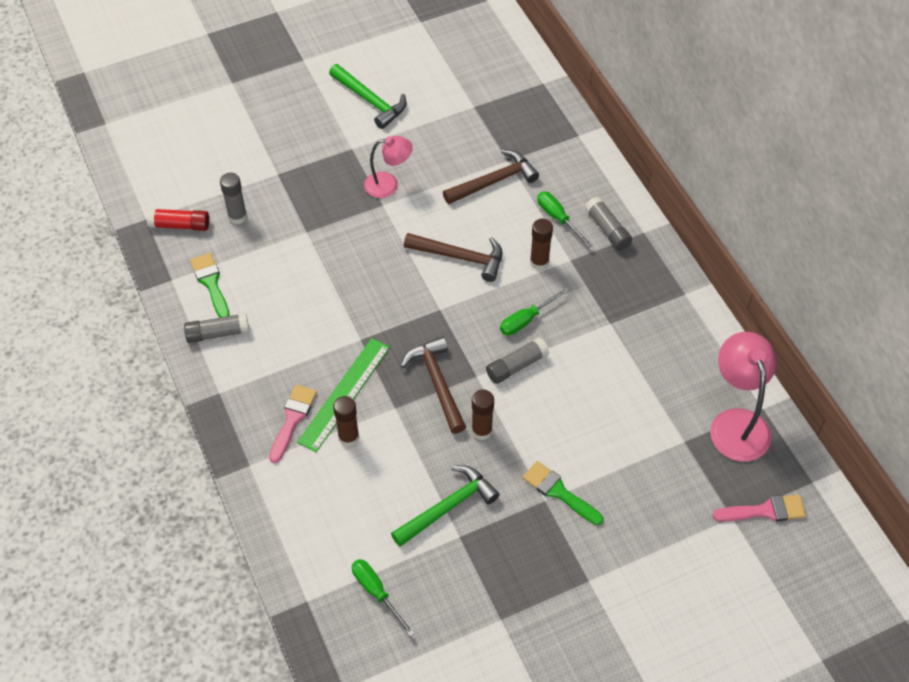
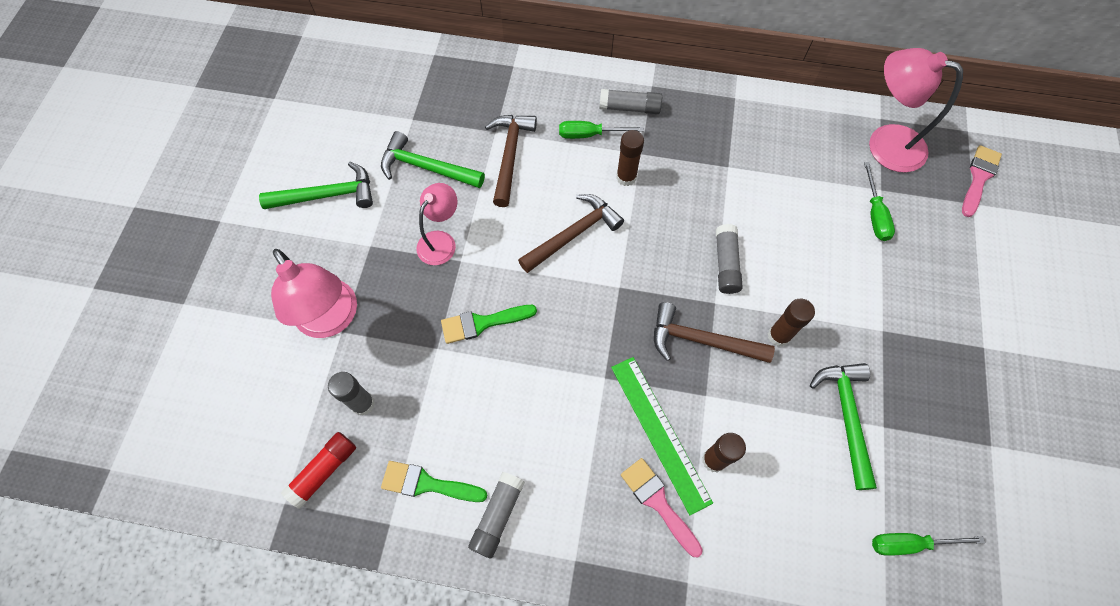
camera: 55 degrees left, 10 degrees up
green screwdriver [500,287,570,336] -> green screwdriver moved to [864,162,895,241]
green brush [523,461,604,525] -> green brush moved to [441,305,537,344]
none -> pink lamp [271,249,357,338]
none -> green hammer [381,131,485,188]

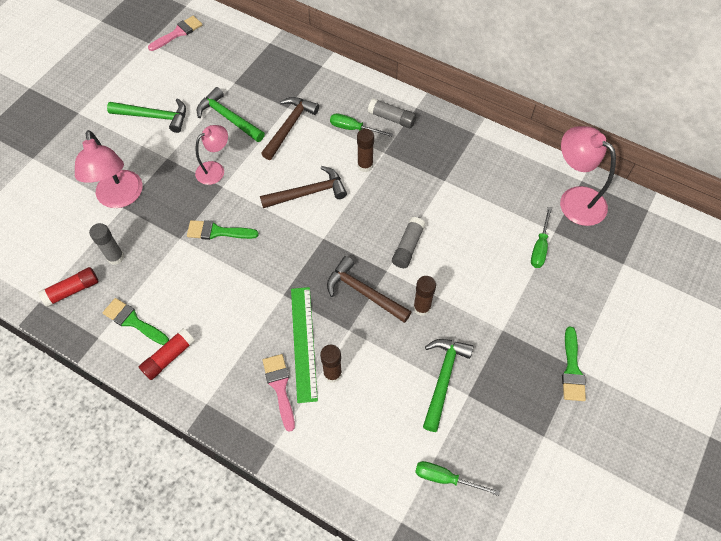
camera: 20 degrees right, 5 degrees down
grey glue stick [468,472,525,558] -> red glue stick [139,328,195,380]
pink brush [962,145,1002,217] -> pink brush moved to [148,16,202,51]
none -> green brush [562,327,586,401]

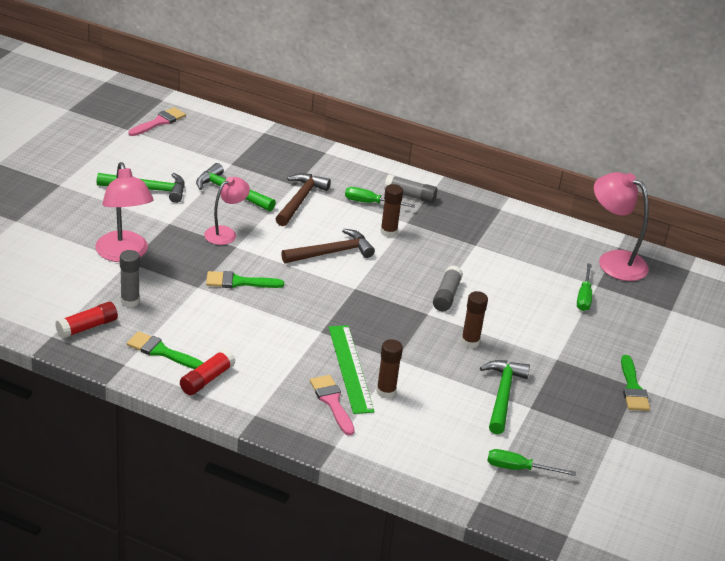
camera: 10 degrees left, 25 degrees down
brown hammer [327,256,411,323] -> none

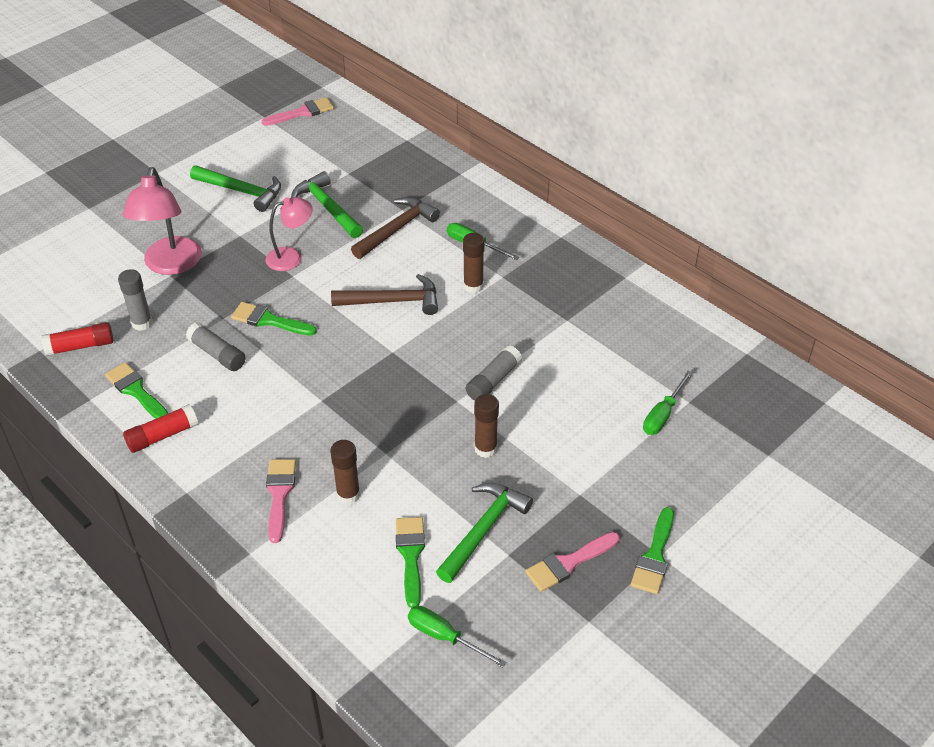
camera: 25 degrees right, 10 degrees up
green ruler [329,325,375,414] -> none
grey glue stick [384,174,437,203] -> grey glue stick moved to [186,322,246,371]
pink lamp [594,172,649,281] -> none
none -> green brush [396,517,425,608]
none -> pink brush [525,532,620,592]

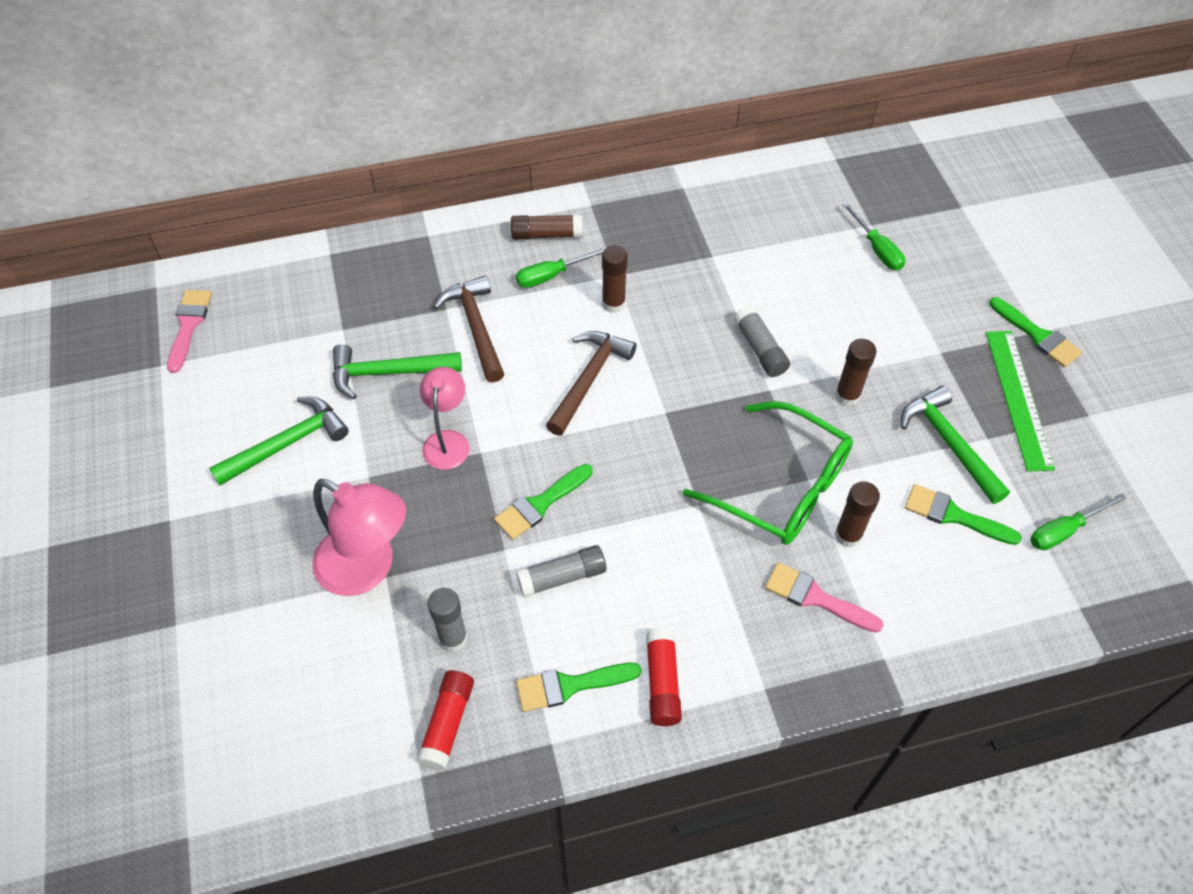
camera: 60 degrees left, 10 degrees up
pink brush [525,532,620,592] -> green ruler [986,331,1055,472]
none -> brown glue stick [511,214,582,240]
none -> green glasses [683,401,853,545]

